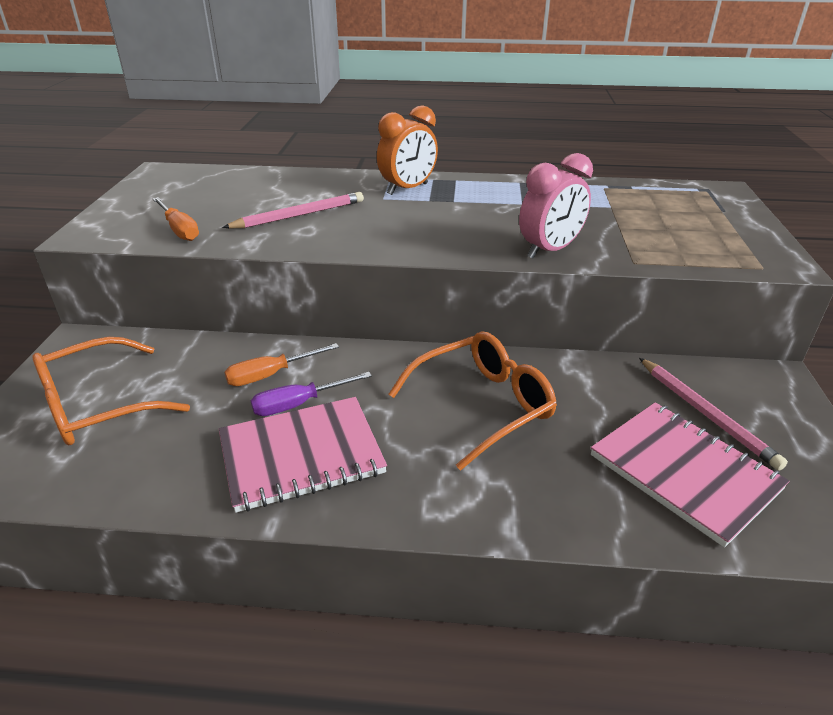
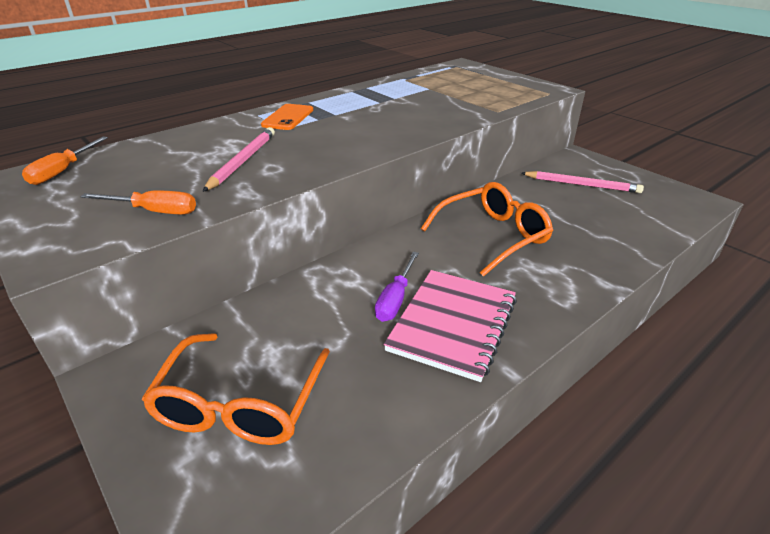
camera: 45 degrees left, 0 degrees up
orange screwdriver [225,343,339,386] -> orange screwdriver moved to [22,137,108,185]
orange clock [377,105,438,195] -> orange phone [261,104,313,130]
orange glasses [388,332,557,471] -> orange glasses turned 45 degrees clockwise [421,182,553,277]
pink clock [519,153,593,259] -> none
pink notebook [591,402,790,547] -> none

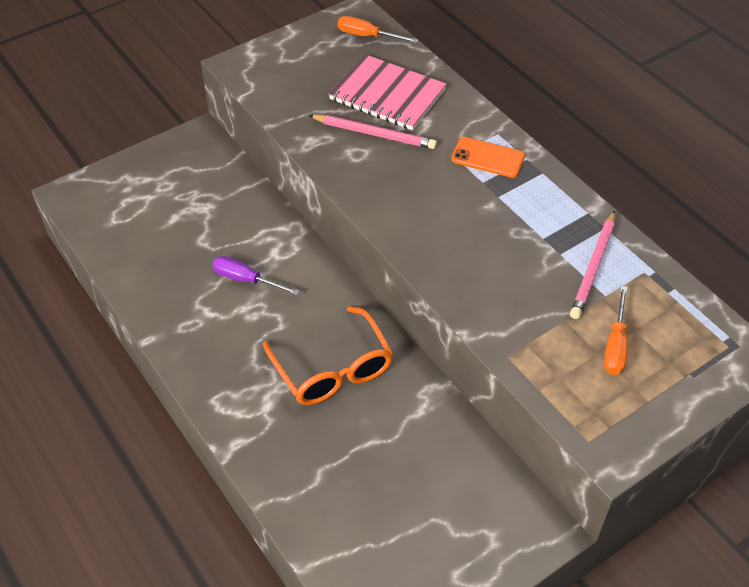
camera: 95 degrees right, 15 degrees up
orange screwdriver [80,190,196,214] -> orange screwdriver moved to [604,286,628,375]
orange glasses [142,333,330,445] -> none
pink notebook [384,270,517,382] -> pink notebook moved to [328,54,447,130]
pink pencil [521,171,644,193] -> pink pencil moved to [570,210,615,319]

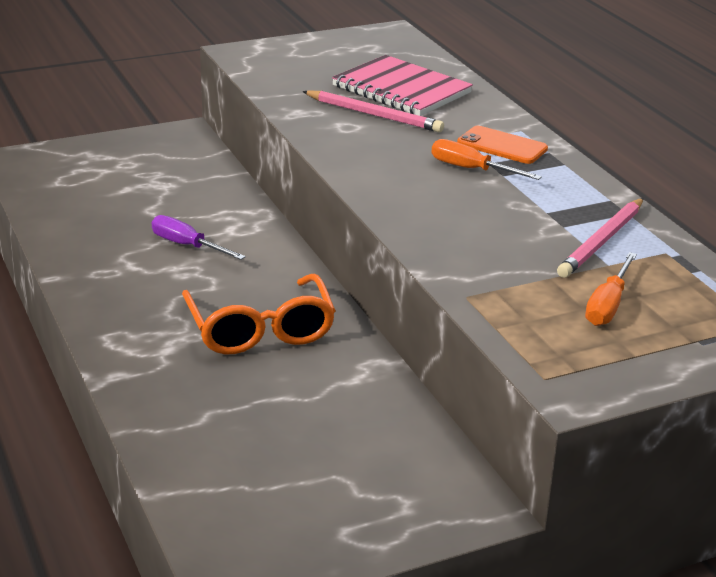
camera: 10 degrees right, 20 degrees down
orange screwdriver [337,16,418,43] -> orange screwdriver moved to [431,139,542,180]

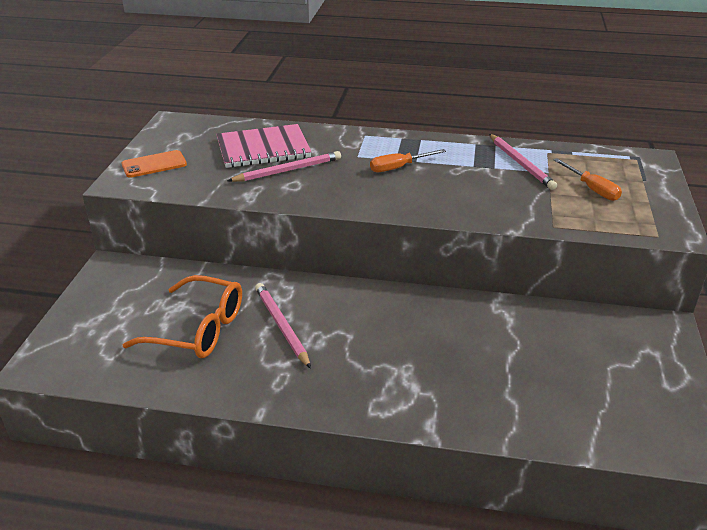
camera: 55 degrees left, 5 degrees up
purple screwdriver [152,215,246,260] -> pink pencil [255,283,311,369]
orange glasses [182,274,336,354] -> orange glasses moved to [123,275,242,358]
orange phone [457,126,548,164] -> orange phone moved to [122,150,187,178]

